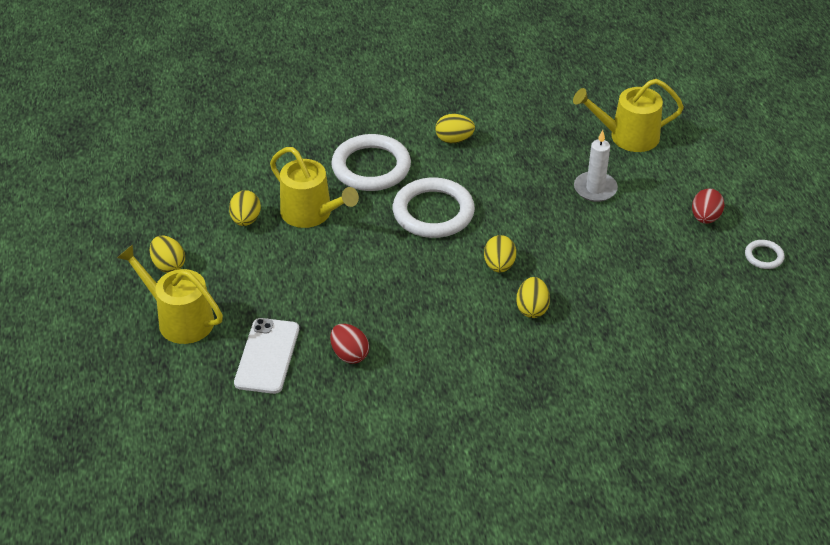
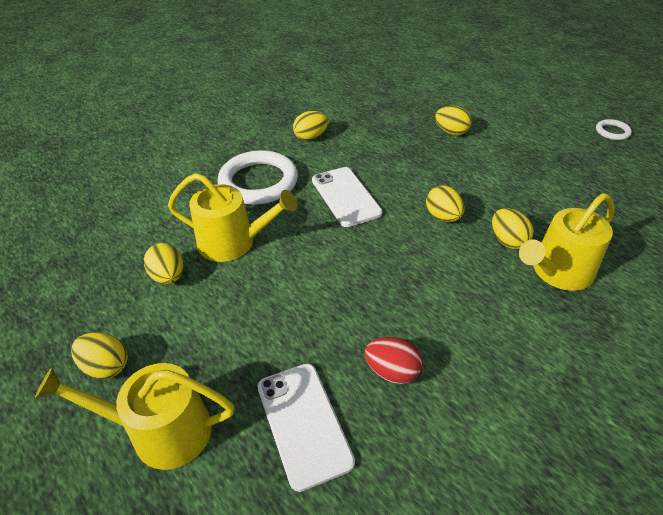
camera: 30 degrees left, 0 degrees up
white ring [393,177,475,238] -> white phone [312,167,383,227]
yellow watering can [573,79,684,152] -> yellow watering can moved to [519,193,615,291]
white candle [574,130,618,202] -> yellow egg [435,106,472,135]
red egg [692,188,725,224] -> none

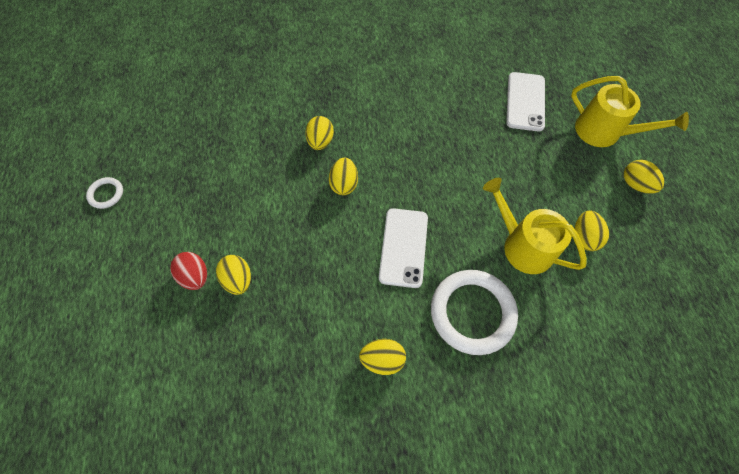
camera: 150 degrees left, 20 degrees up
red egg [364,337,423,384] -> red egg moved to [170,252,207,290]
yellow watering can [519,193,615,291] -> none

